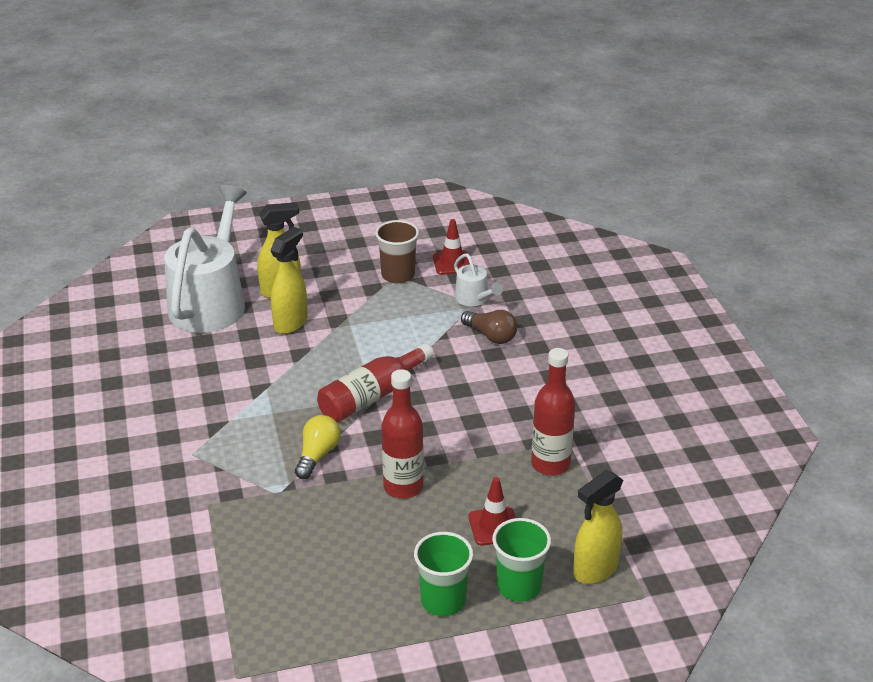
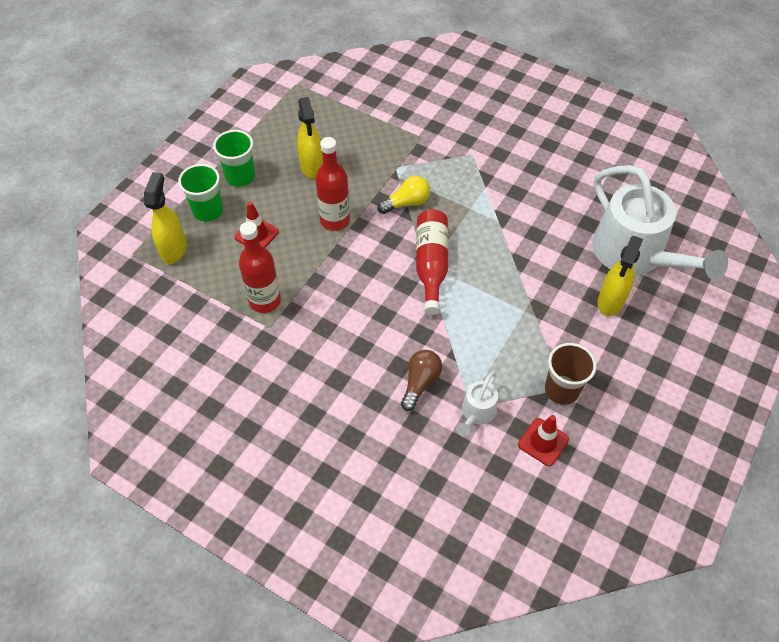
camera: 135 degrees right, 20 degrees up
yellow spray bottle [270,227,308,334] -> yellow spray bottle moved to [297,97,323,179]
yellow light bulb [295,415,341,479] -> yellow light bulb turned 90 degrees counterclockwise [377,176,430,214]
white watering can [454,254,503,306] -> white watering can turned 75 degrees counterclockwise [456,372,498,436]
brown light bulb [461,310,517,344] -> brown light bulb turned 120 degrees clockwise [401,350,442,411]

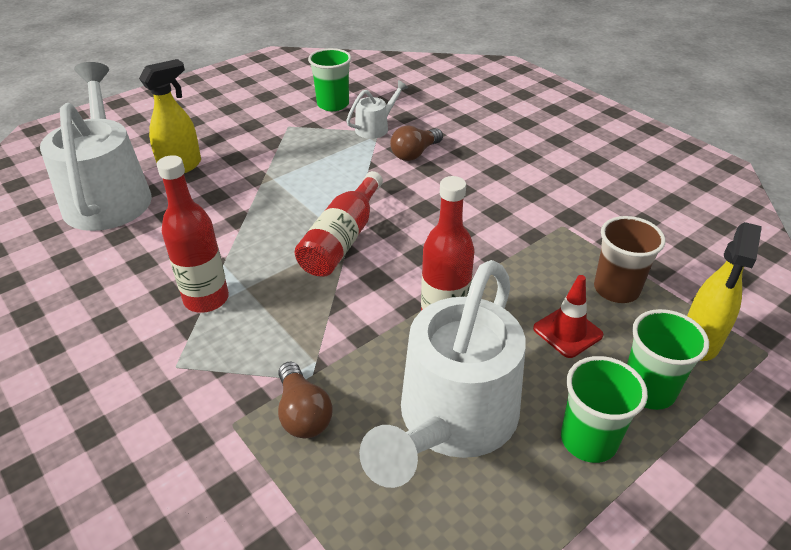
camera: 160 degrees left, 15 degrees down
red bottle [239,222,281,313] -> red bottle moved to [157,155,229,313]
yellow spray bottle [297,97,323,179] -> white watering can [359,260,526,488]
yellow light bulb [377,176,430,214] -> none
red traffic cone [518,415,569,466] -> green cup [308,48,351,111]
brown cup [545,343,597,405] -> brown cup moved to [594,216,666,303]
none -> brown light bulb [278,361,332,438]

